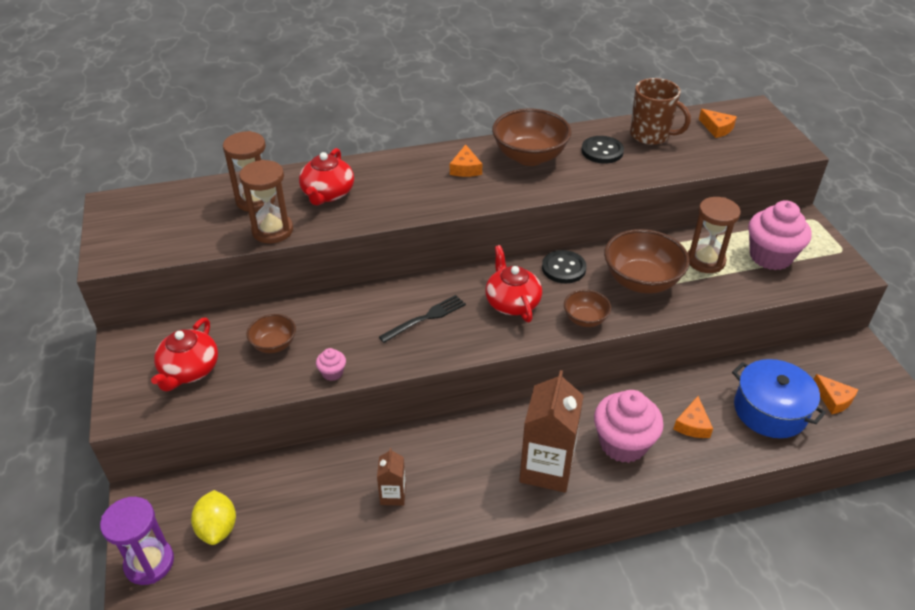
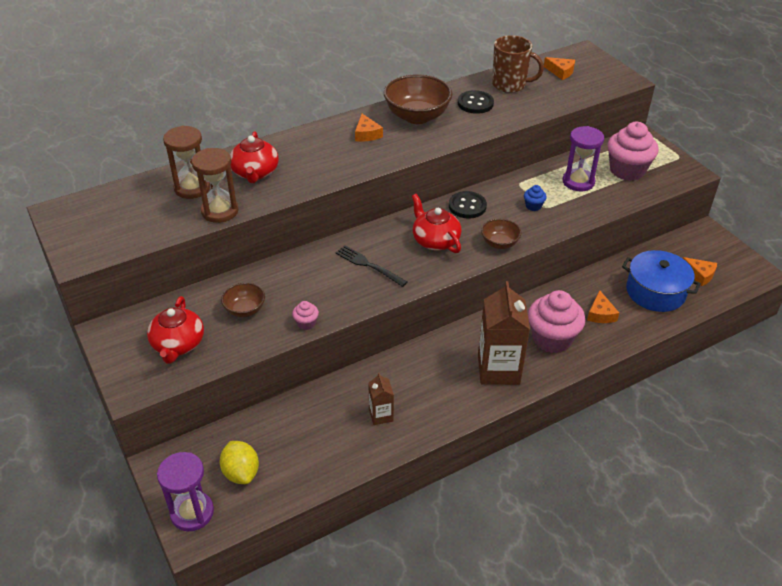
camera: 15 degrees left, 0 degrees up
black fork [379,295,466,343] -> black fork turned 90 degrees counterclockwise [335,245,407,287]
brown bowl [604,229,690,294] -> blue cupcake [524,185,547,211]
brown hourglass [688,197,741,273] -> purple hourglass [563,126,604,191]

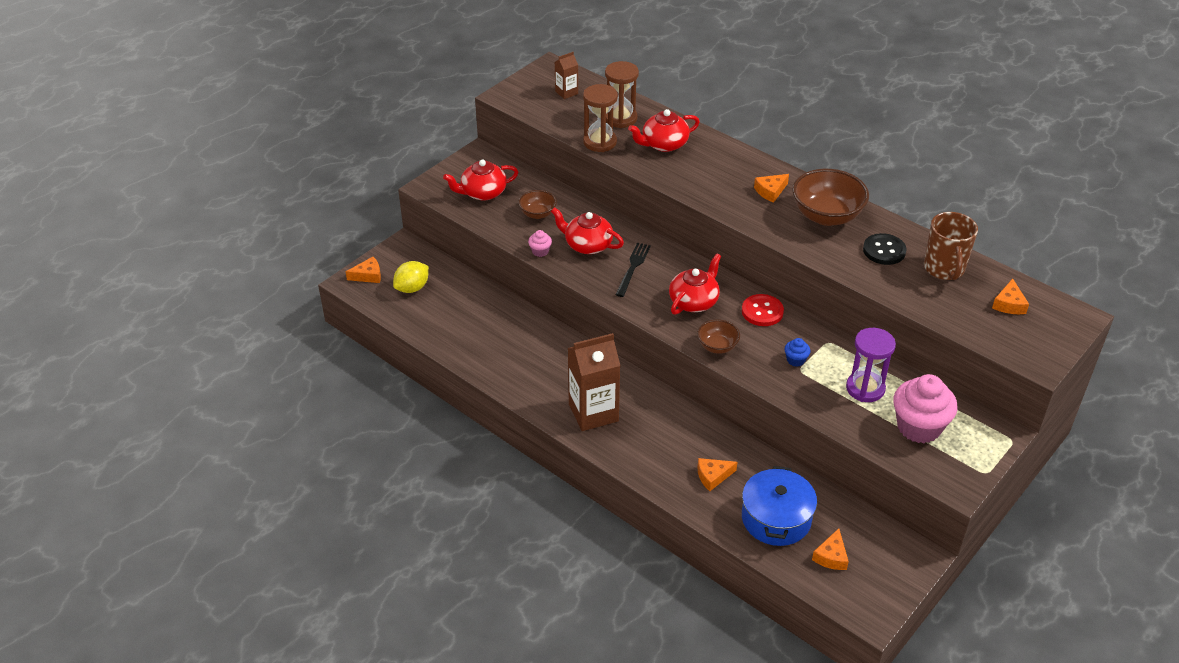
camera: 70 degrees right, 0 degrees up
purple hourglass [157,452,214,531] -> orange cheese [346,257,381,283]
brown carton [368,373,394,425] -> brown carton moved to [555,52,578,99]
black button [449,191,487,219] -> red button [742,294,784,326]
pink cupcake [528,290,585,353] -> none
none -> red teapot [551,207,624,254]

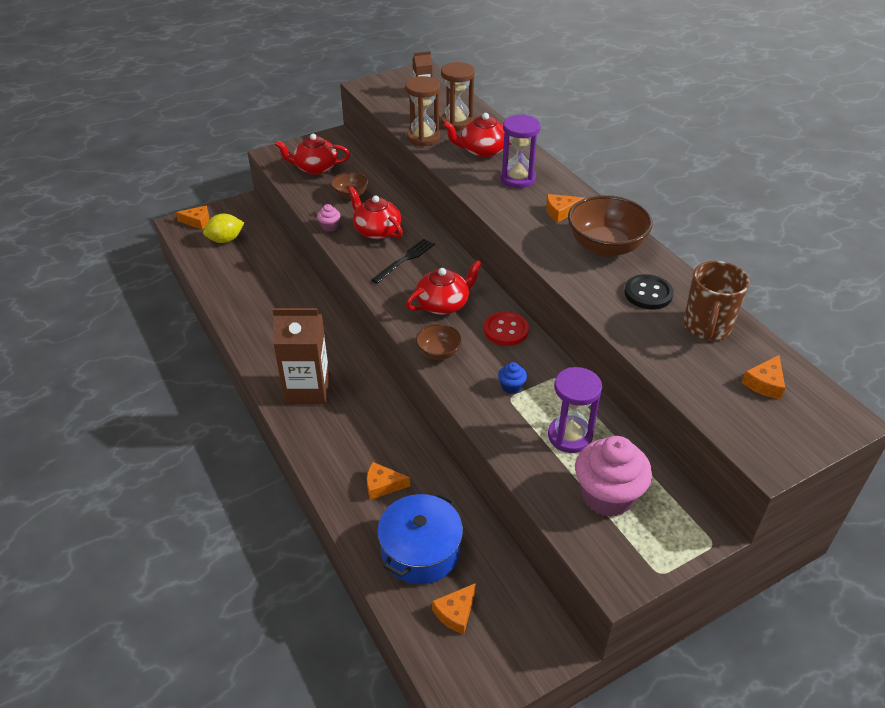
camera: 20 degrees right, 0 degrees up
none -> purple hourglass [500,114,540,188]

